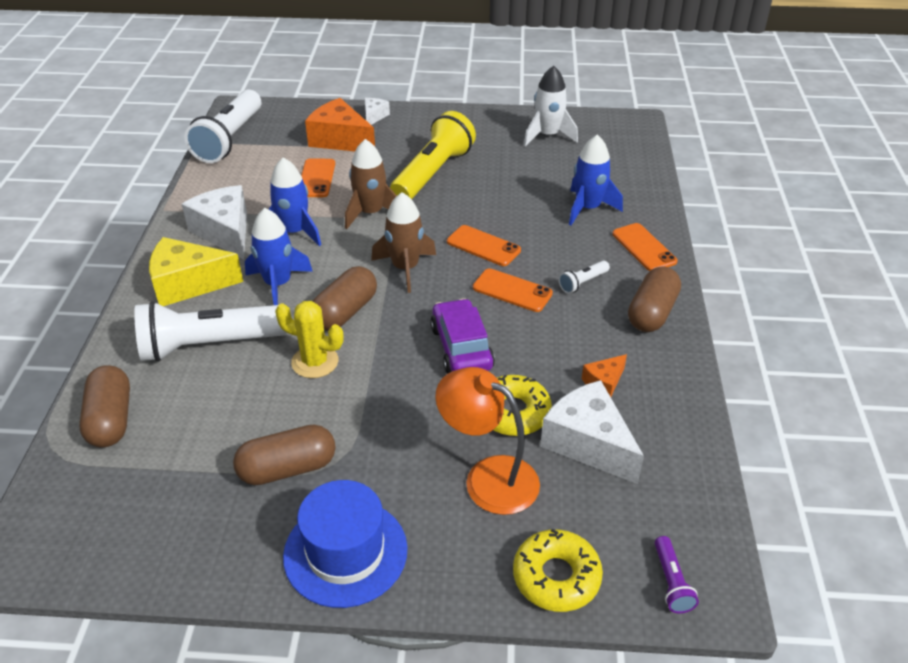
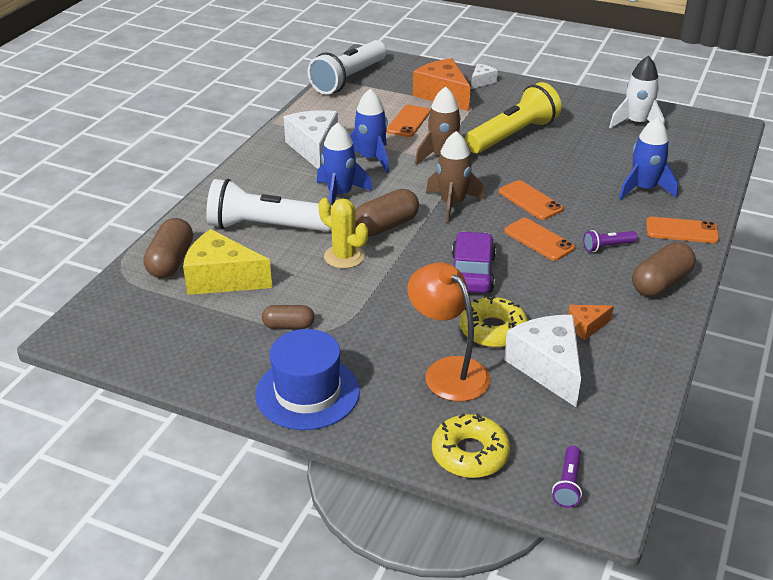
camera: 20 degrees right, 5 degrees down
yellow cheese [149,237,243,306] -> yellow cheese moved to [183,229,272,295]
brown capsule [233,425,336,485] -> brown capsule [262,305,315,329], size x0.62
white flashlight [558,261,610,294] -> purple flashlight [583,230,637,252]
orange phone [612,223,678,271] -> orange phone turned 75 degrees counterclockwise [646,217,719,243]

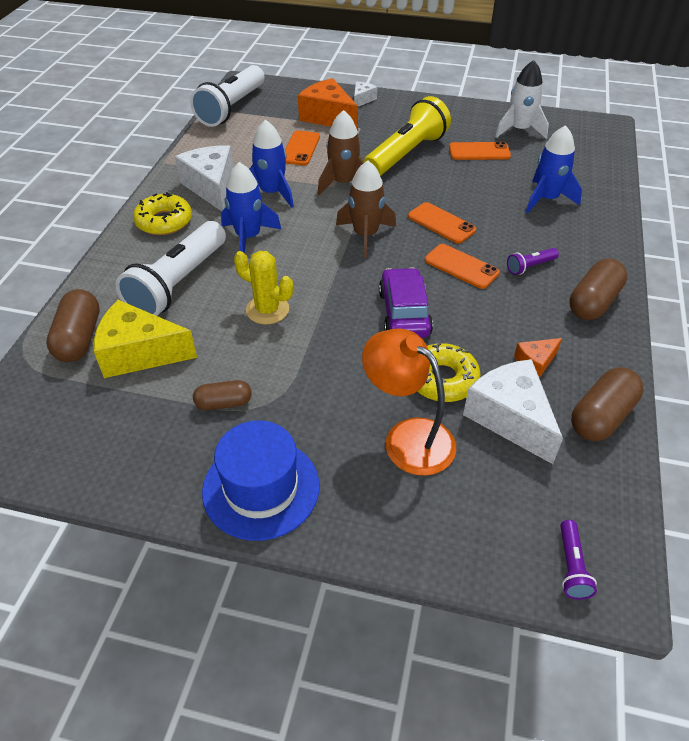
camera: 10 degrees left, 10 degrees up
white flashlight [206,179,332,232] -> white flashlight turned 60 degrees counterclockwise [115,221,226,316]
brown capsule [355,189,419,236] -> brown capsule moved to [571,367,643,441]
yellow donut [432,413,510,478] -> yellow donut moved to [133,192,192,235]
orange phone [646,217,719,243] -> orange phone moved to [449,142,511,160]

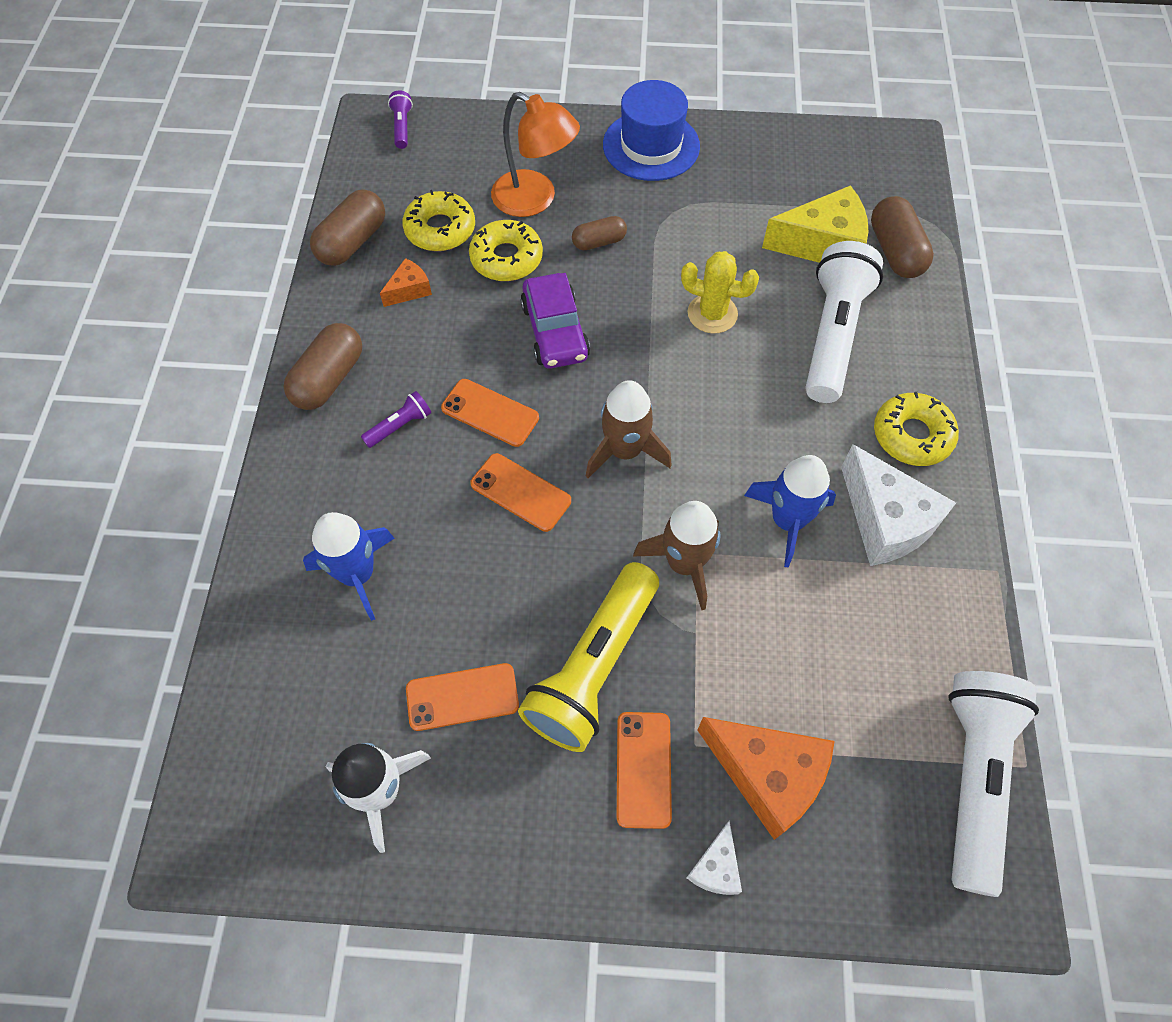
camera: 170 degrees right, 15 degrees up
brown capsule [193,380,252,410] -> brown capsule moved to [572,216,627,250]
blue rocket [221,162,281,253] -> none
orange phone [285,130,320,166] -> orange phone moved to [617,712,672,829]
white cheese [463,359,563,464] -> yellow donut [402,190,475,251]

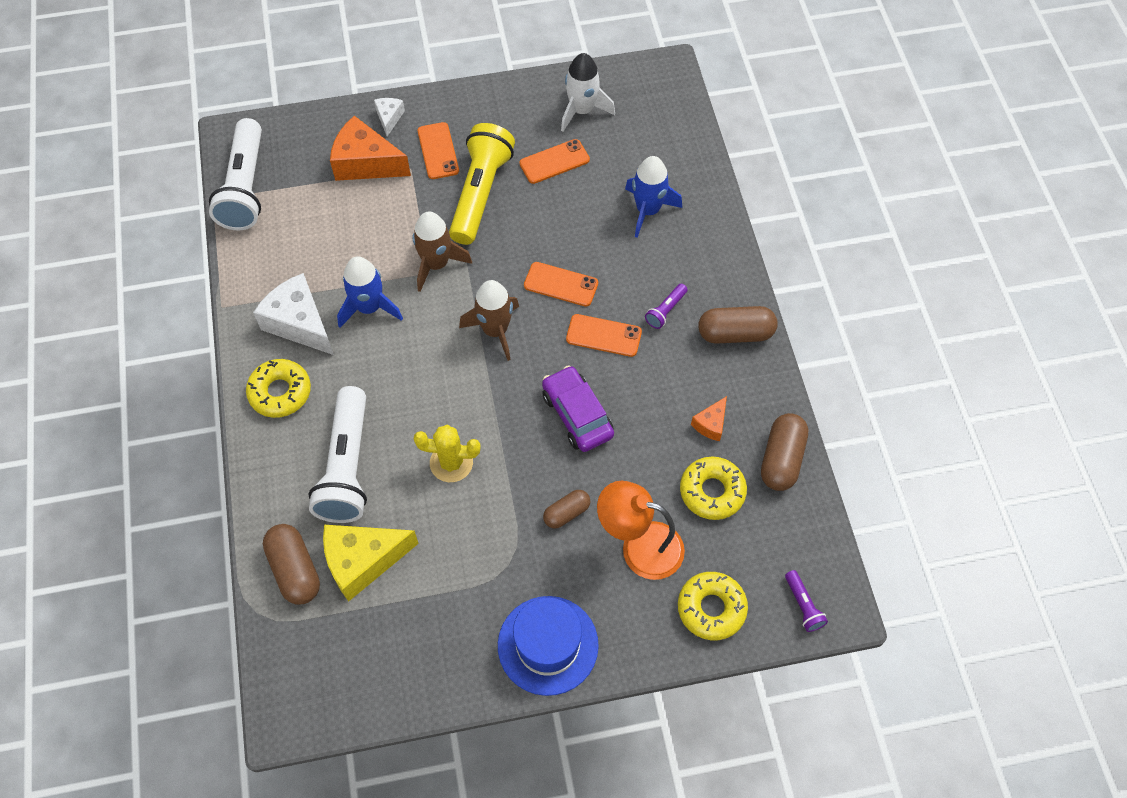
camera: 165 degrees right, 0 degrees up
brown capsule [284,323,362,410] -> brown capsule turned 75 degrees clockwise [698,306,778,344]
yellow donut [469,220,543,281] -> yellow donut moved to [678,572,748,640]

